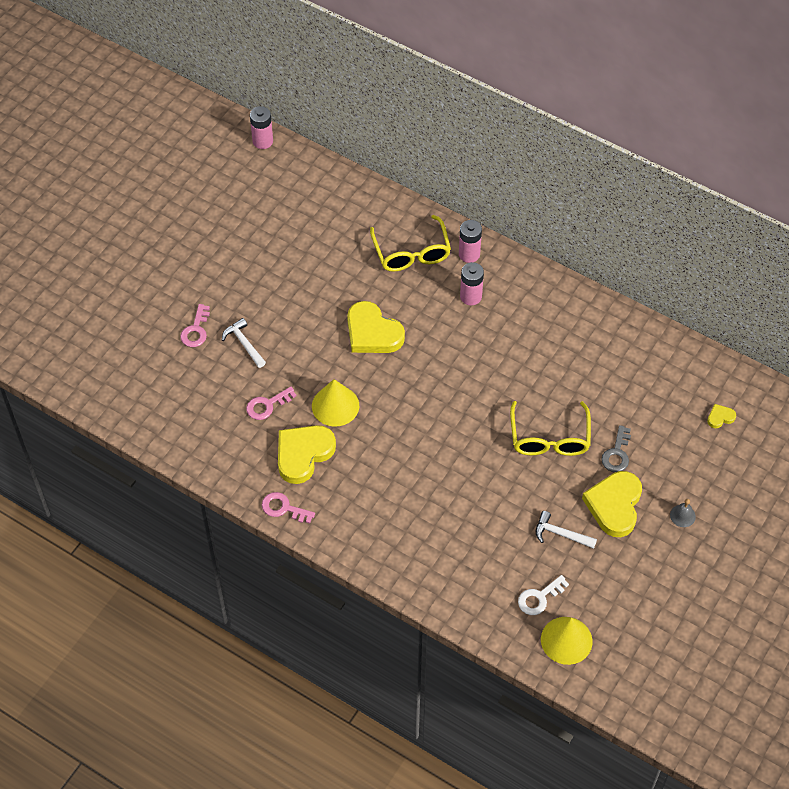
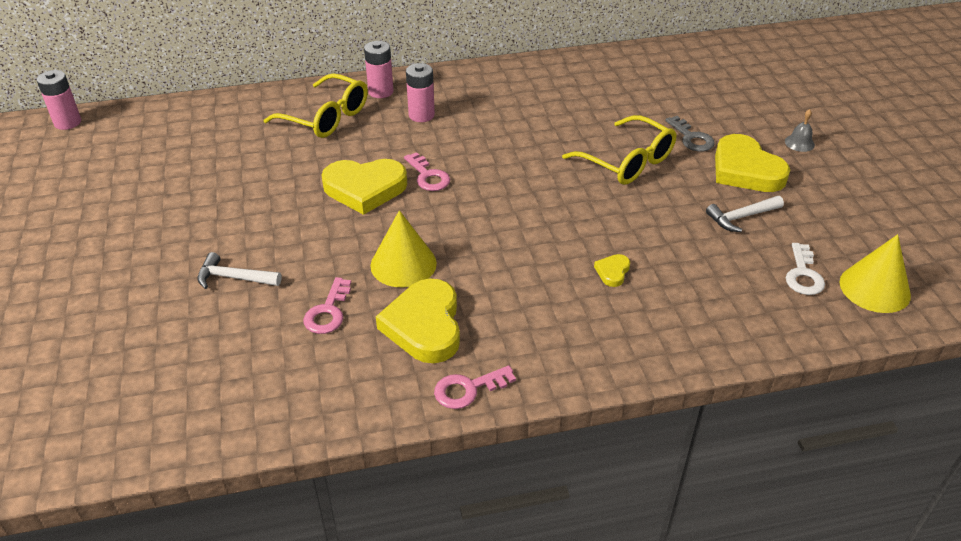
camera: 45 degrees left, 15 degrees down
pink key [180,304,210,347] -> pink key moved to [404,152,450,191]
yellow heart [707,404,736,428] -> yellow heart moved to [594,254,630,287]

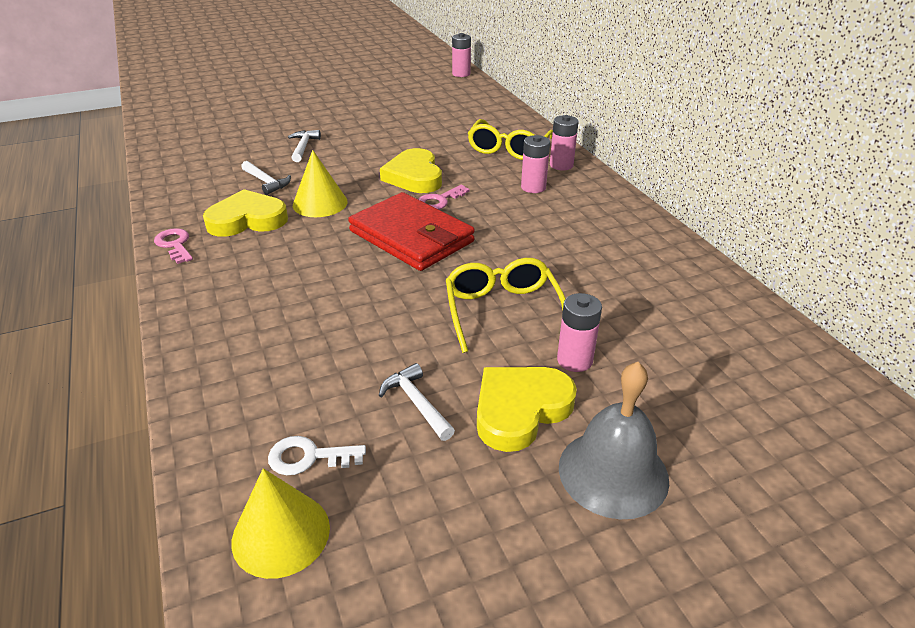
camera: 80 degrees right, 5 degrees down
pink key [303,277,351,334] -> white hammer [241,161,291,195]
yellow glasses [562,115,676,185] -> yellow glasses turned 135 degrees clockwise [446,258,566,353]
yellow heart [594,254,630,287] -> none
grey key [665,116,715,152] -> pink battery [557,293,602,372]
grey bell [785,109,815,152] -> grey bell [559,362,669,519], size x2.39
none -> red wallet [348,192,475,271]

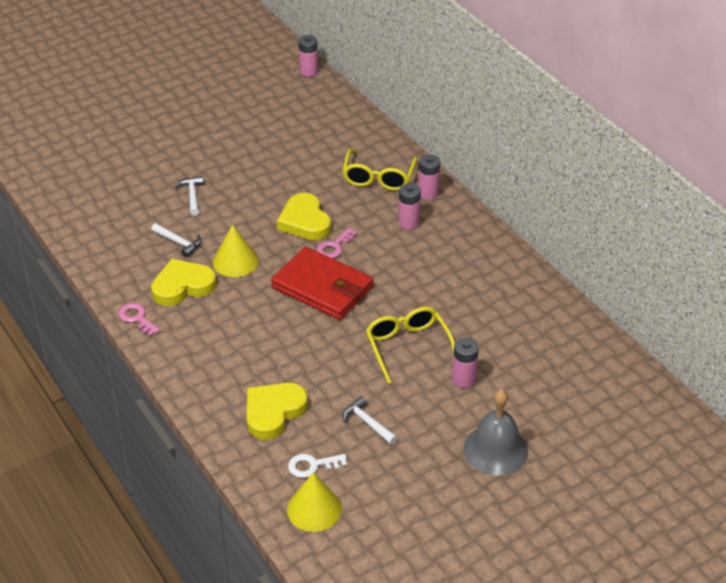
camera: 10 degrees left, 5 degrees up
yellow heart [477,367,577,452] -> yellow heart moved to [247,383,308,440]

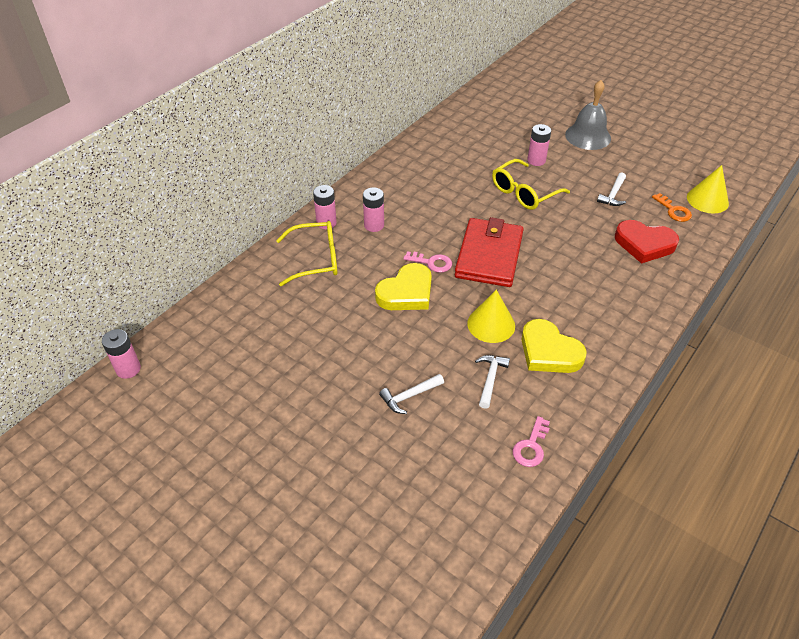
camera: 110 degrees left, 5 degrees up
pink key [118,303,160,336] -> pink key moved to [512,416,550,467]
yellow heart [247,383,308,440] -> red heart [615,220,679,264]
white key [288,454,347,478] -> orange key [652,193,692,222]

